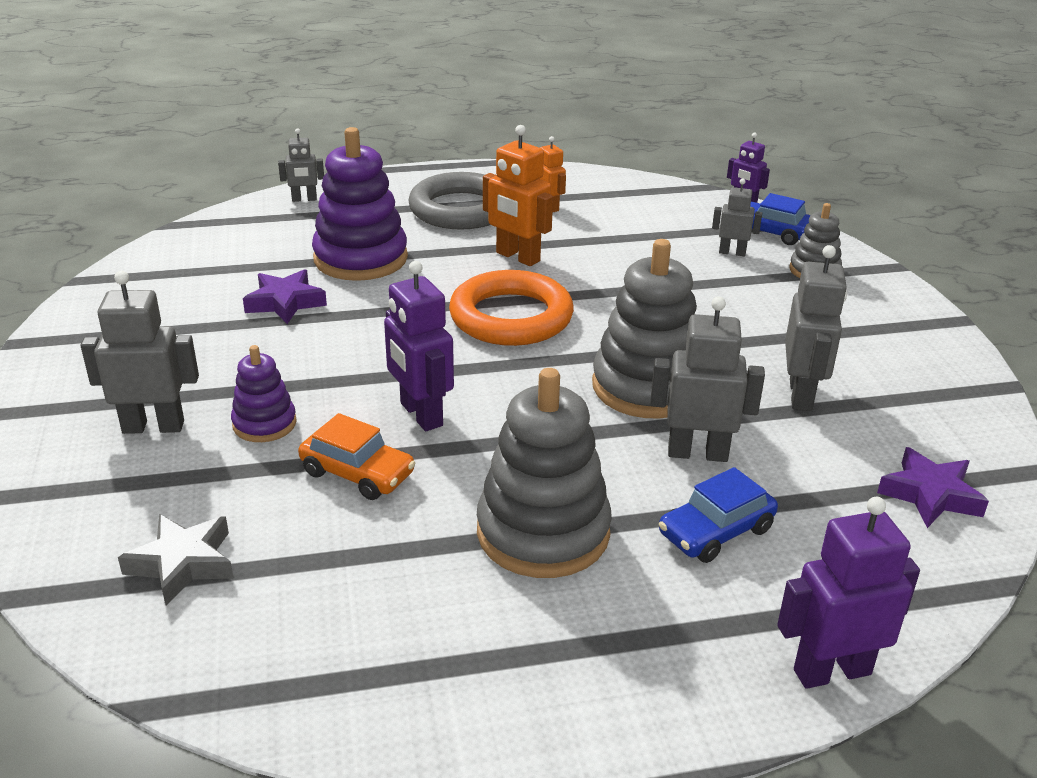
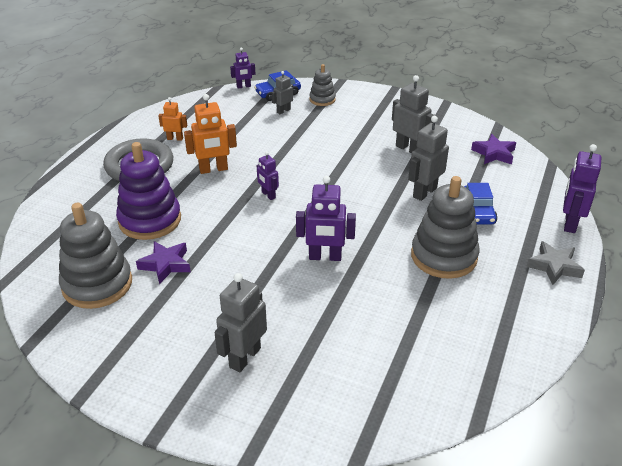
camera: 55 degrees left, 5 degrees up
grey star [118,514,234,606] -> grey star moved to [526,241,585,285]
purple stacking toy [231,345,297,442] -> none
grey robot [278,128,324,202] -> none
orange car [298,413,415,500] -> none
orange ring [449,270,574,346] -> purple robot [257,151,279,200]
grey stacking toy [592,239,697,419] -> grey stacking toy moved to [59,203,132,309]

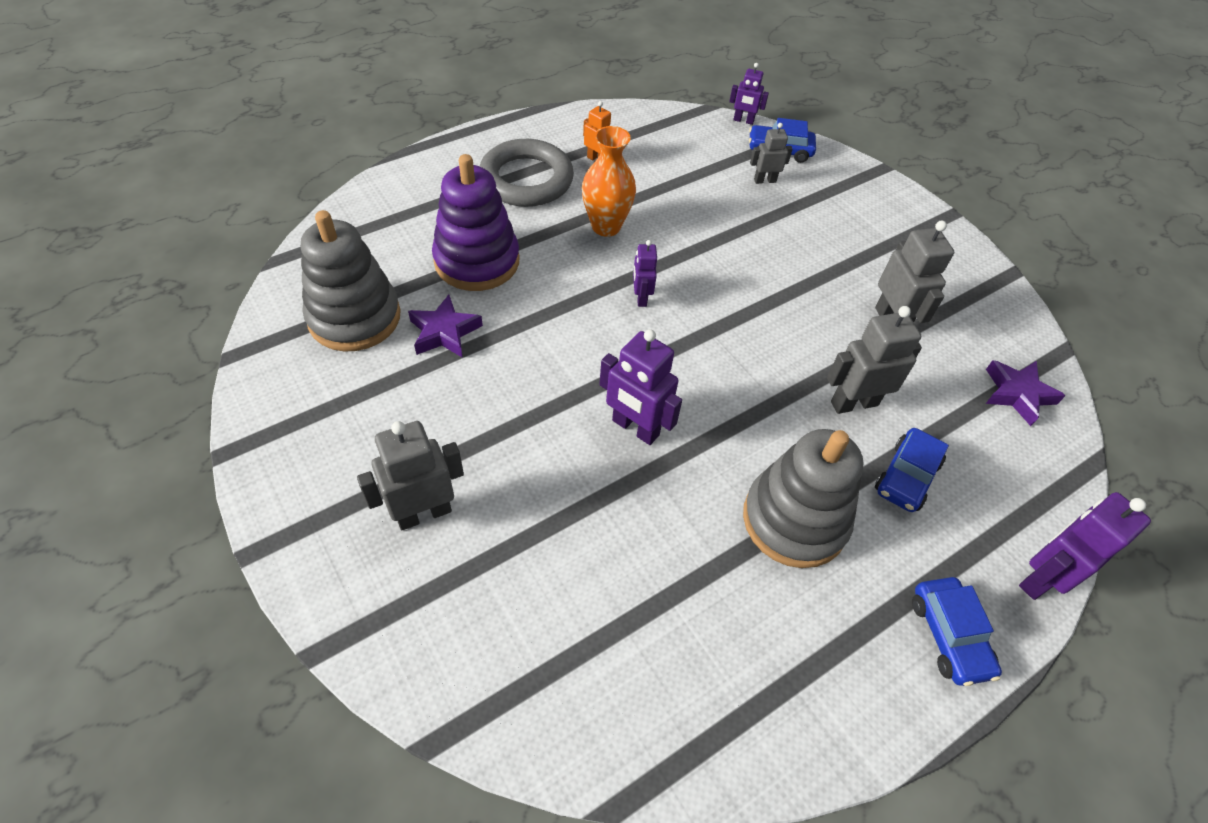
camera: 30 degrees right, 15 degrees up
orange robot [184,94,237,174] -> orange vase [582,126,636,237]
grey stacking toy [309,64,336,106] -> none
grey star [526,241,585,285] -> blue car [912,577,1002,686]

